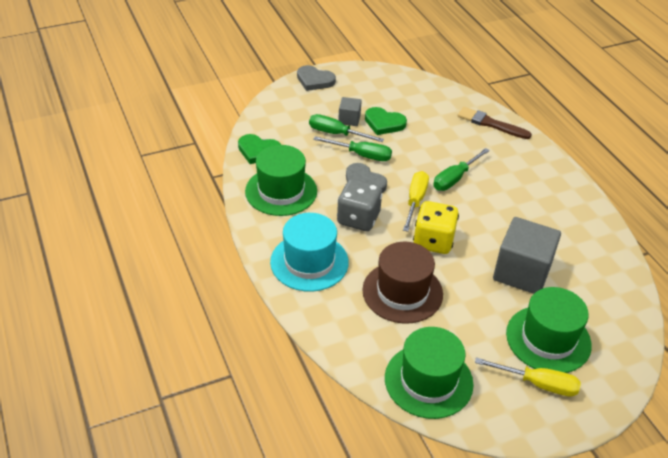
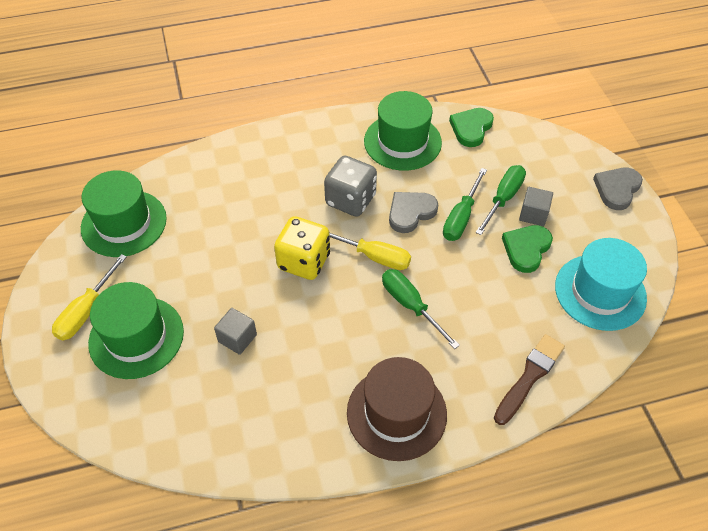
camera: 100 degrees right, 10 degrees up
turquoise hat [270,213,349,292] -> turquoise hat moved to [555,238,647,331]
brown hat [362,242,443,324] -> brown hat moved to [347,357,447,461]
grey cube [493,217,561,294] -> grey cube [214,308,257,355], size x0.49

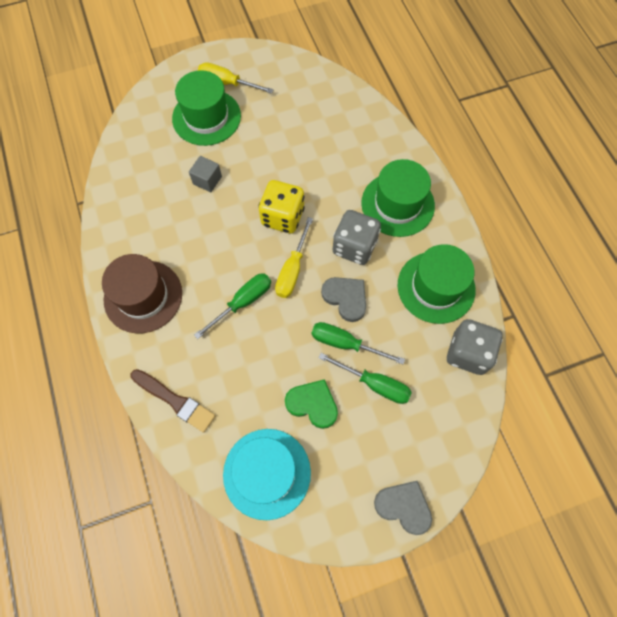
camera: 85 degrees right, 15 degrees up
green hat [81,170,167,257] -> green hat moved to [361,159,435,237]
green heart [449,108,494,147] -> grey dice [447,319,503,375]
grey cube [519,187,553,226] -> none

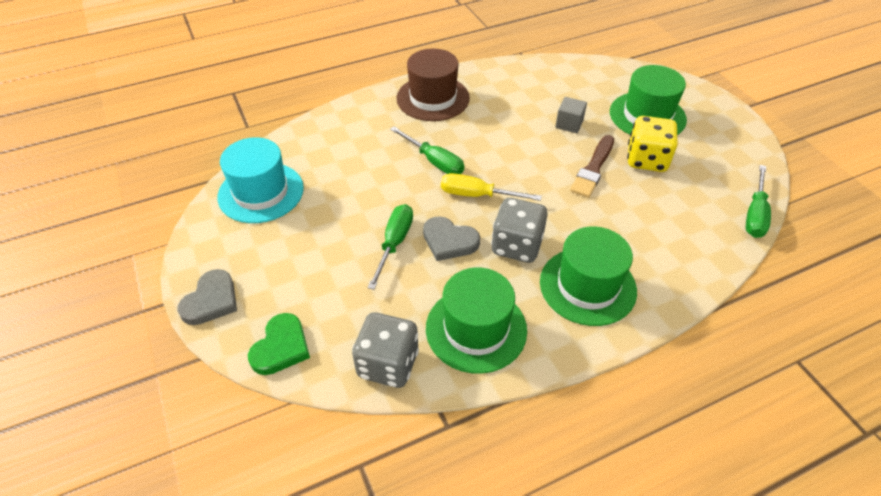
camera: 85 degrees right, 20 degrees down
brown brush [131,369,215,433] -> brown brush moved to [570,135,614,197]
yellow screwdriver [198,62,274,94] -> none
yellow dice [258,180,305,233] -> yellow dice moved to [627,116,678,172]
green heart [285,379,338,429] -> green heart moved to [248,313,310,375]
green screwdriver [318,353,412,404] -> green screwdriver moved to [746,165,771,238]
grey heart [321,277,366,322] -> grey heart turned 75 degrees clockwise [423,216,480,261]

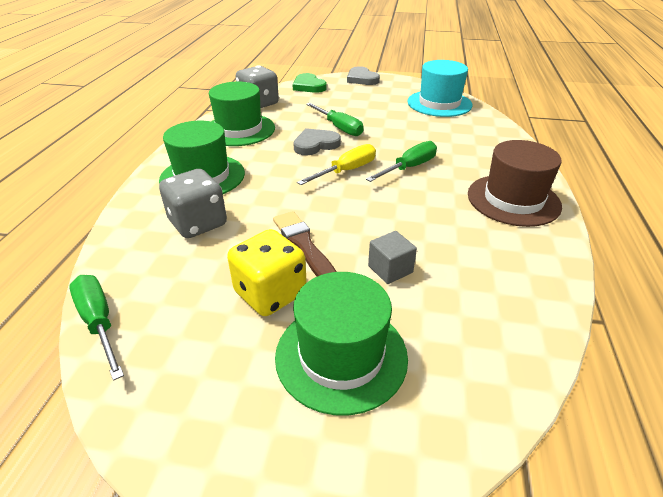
camera: 125 degrees right, 10 degrees down
green screwdriver [390,127,464,174] -> green screwdriver turned 150 degrees clockwise [366,141,437,182]
grey dice [491,198,548,263] -> grey dice moved to [159,169,227,238]

